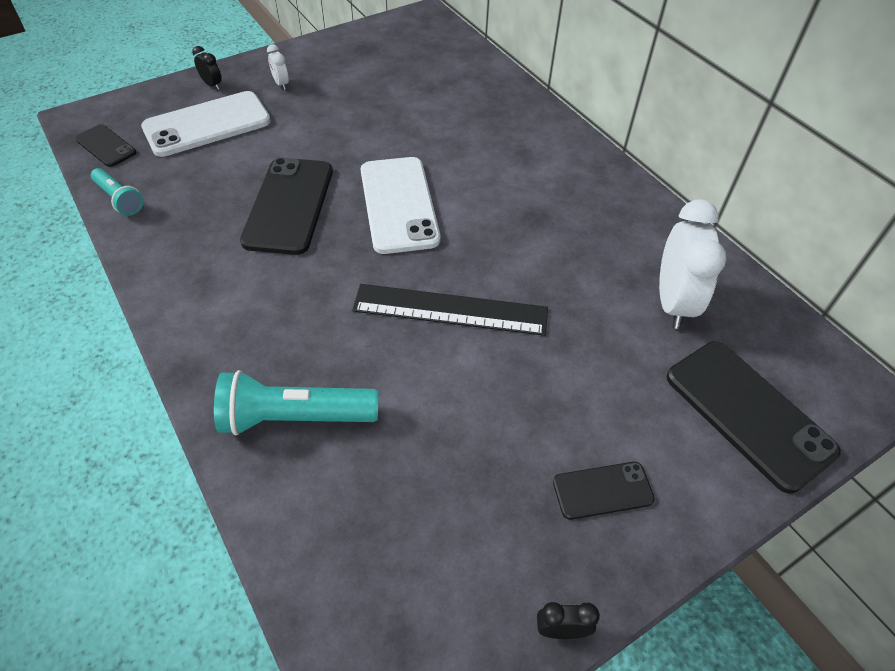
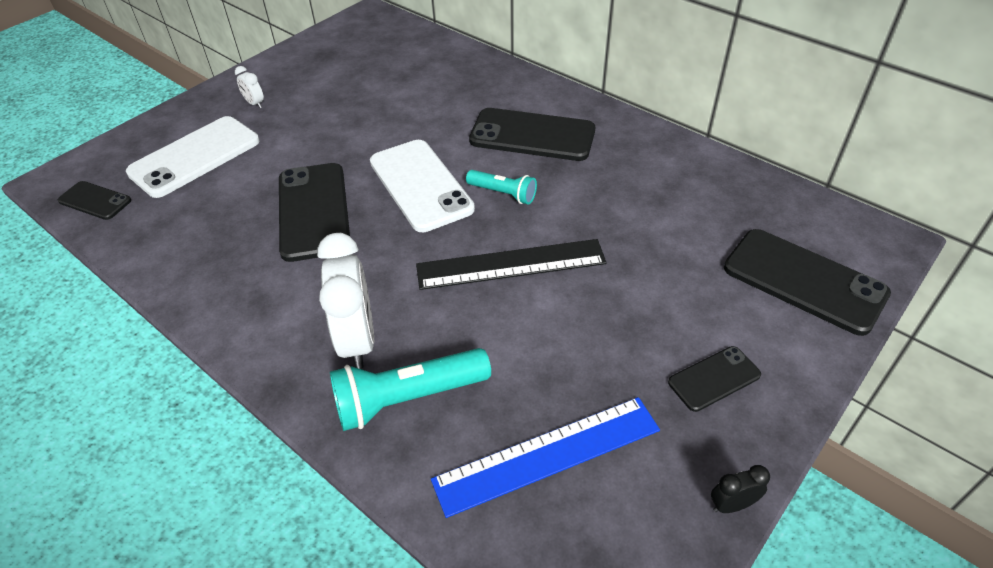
camera: 15 degrees left, 5 degrees down
turquoise flashlight [91,168,144,216] -> turquoise flashlight moved to [466,170,537,205]
black clock [192,46,222,89] -> none
white clock [659,200,727,329] -> white clock moved to [317,233,374,369]
none -> blue ruler [431,397,660,518]
none -> black phone [469,108,595,161]

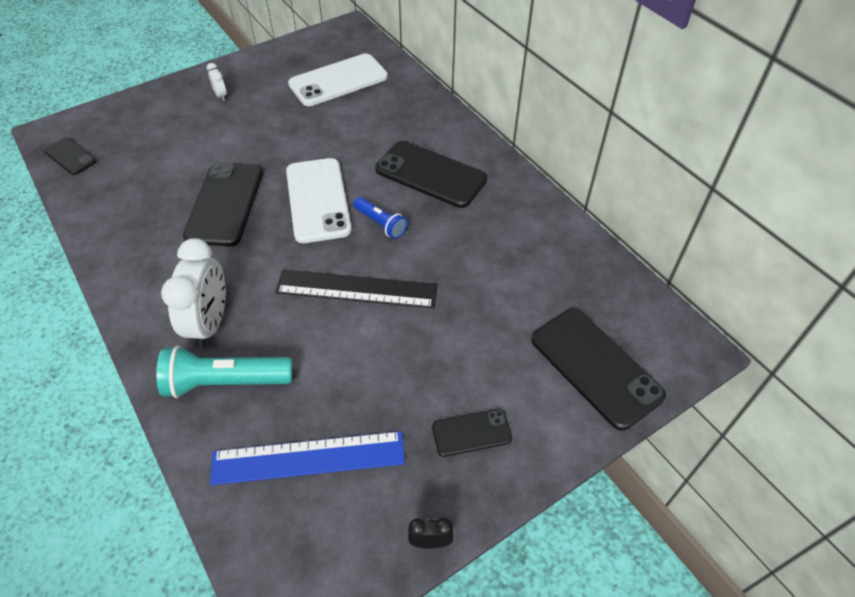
camera: 15 degrees right, 5 degrees up
white phone [126,116,260,198] -> white phone moved to [288,53,388,106]
turquoise flashlight [466,170,537,205] -> blue flashlight [353,197,407,239]

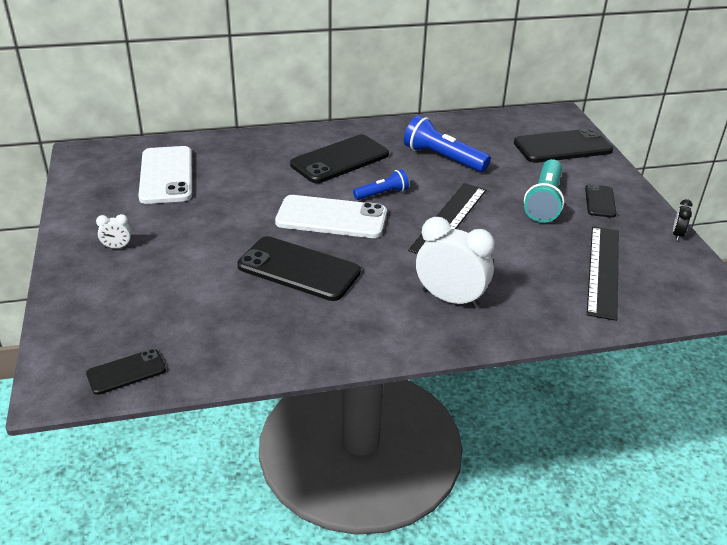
camera: 70 degrees left, 15 degrees down
turquoise flashlight [156,346,293,398] -> turquoise flashlight moved to [524,159,564,223]
blue ruler [210,431,405,485] -> black ruler [587,226,619,321]
none -> blue flashlight [404,115,491,172]

